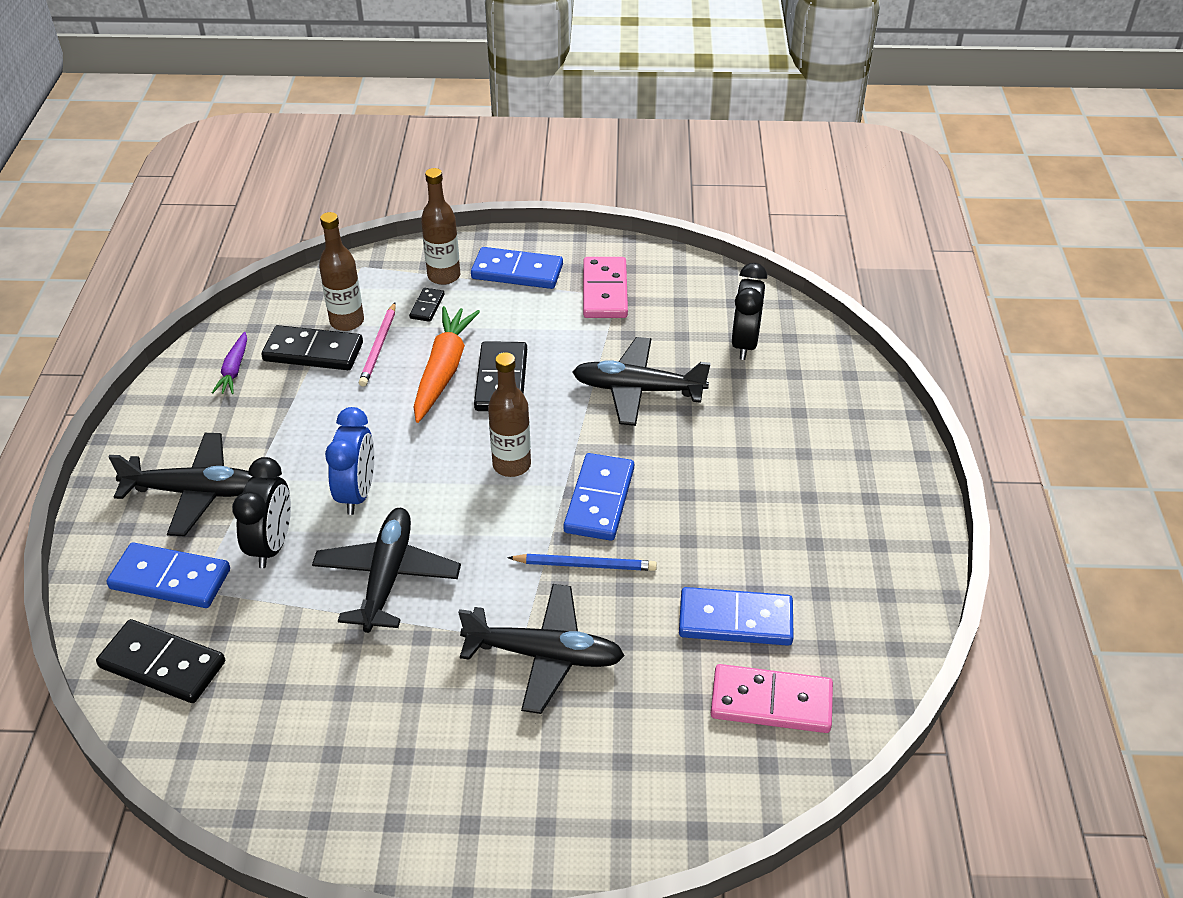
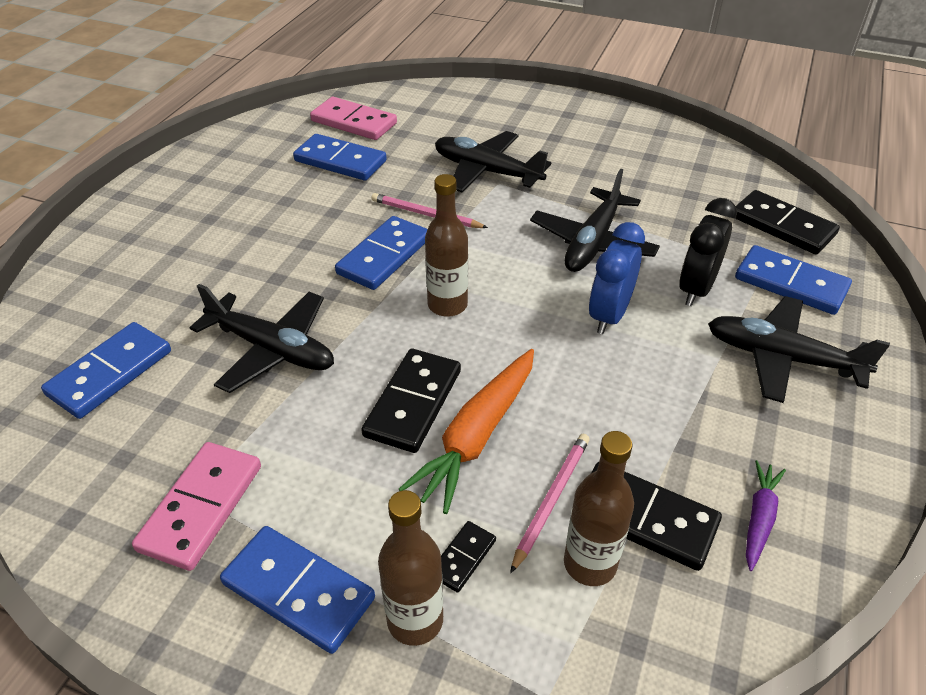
camera: 160 degrees left, 0 degrees up
blue pencil [507,554,657,571] -> pink pencil [371,193,488,228]
black clock [731,263,767,360] -> blue domino [41,322,171,419]

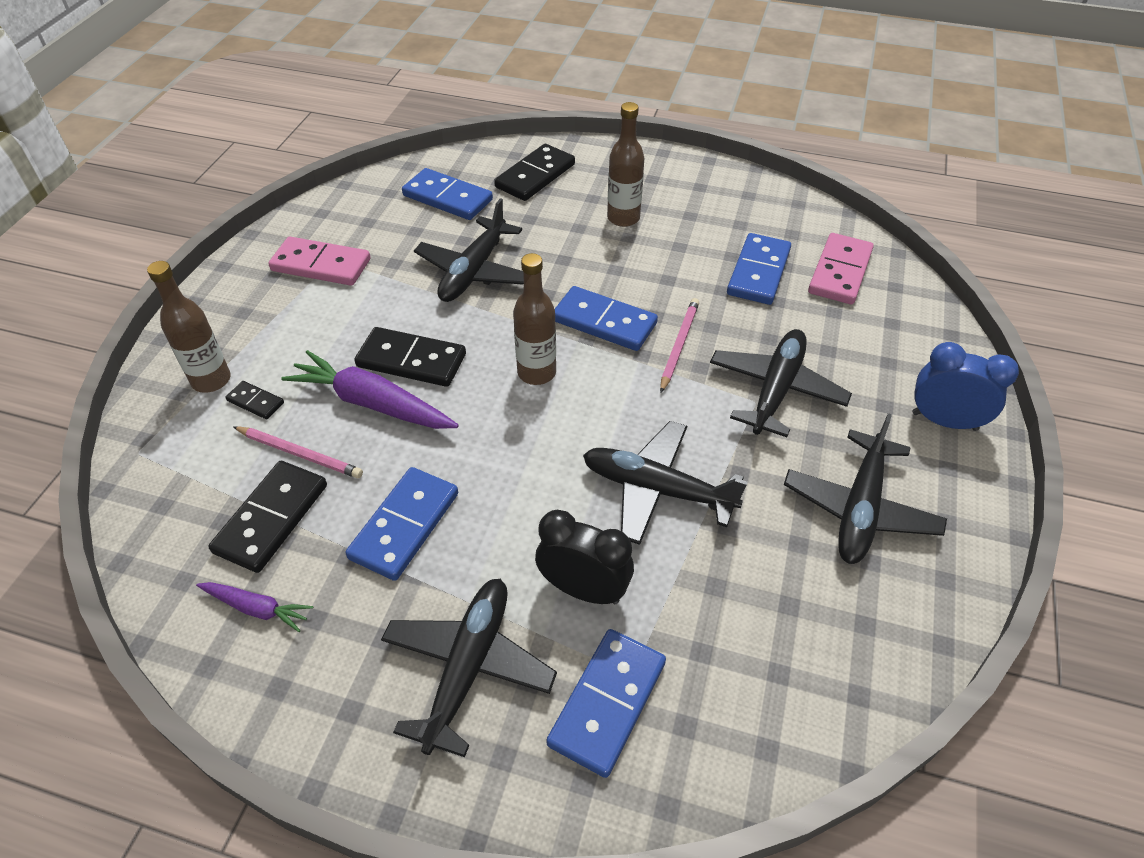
camera: 85 degrees right, 5 degrees up
blue domino [220,526,375,654] -> blue domino moved to [346,467,458,581]
orange carrot [399,349,534,514] -> purple carrot [281,350,459,429]
brown bottle [564,431,634,586] -> brown bottle moved to [607,102,644,227]
blue clock [589,222,645,334] -> blue clock moved to [912,342,1019,431]
black domino [736,190,840,254] -> black domino moved to [494,144,575,201]
none -> black plane [784,413,947,564]

